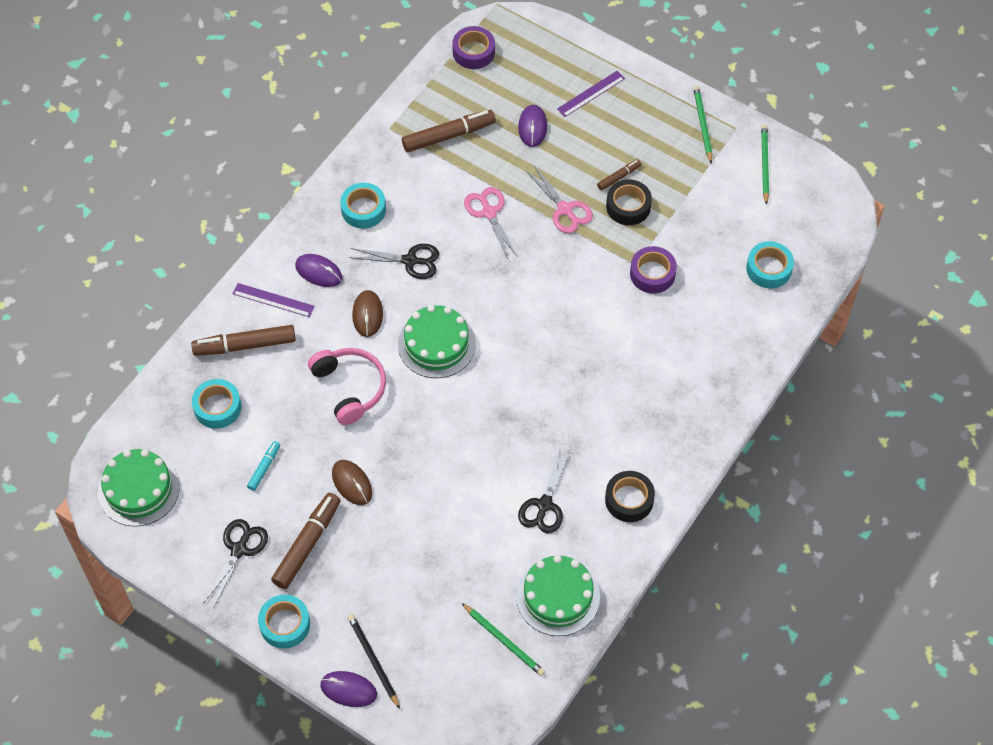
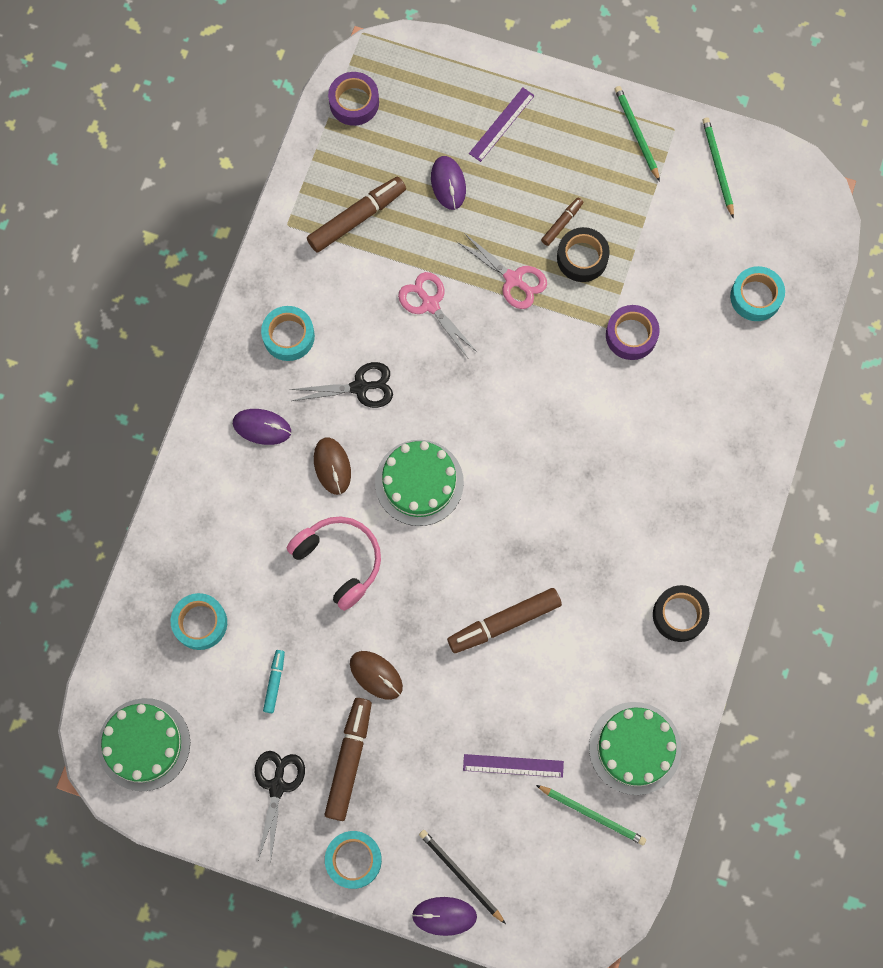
camera: 15 degrees left, 15 degrees up
brown marker [191,325,296,356] -> brown marker moved to [447,588,562,653]
purple ruler [233,283,314,317] -> purple ruler moved to [463,754,564,778]
black scissors [518,448,570,533] -> none

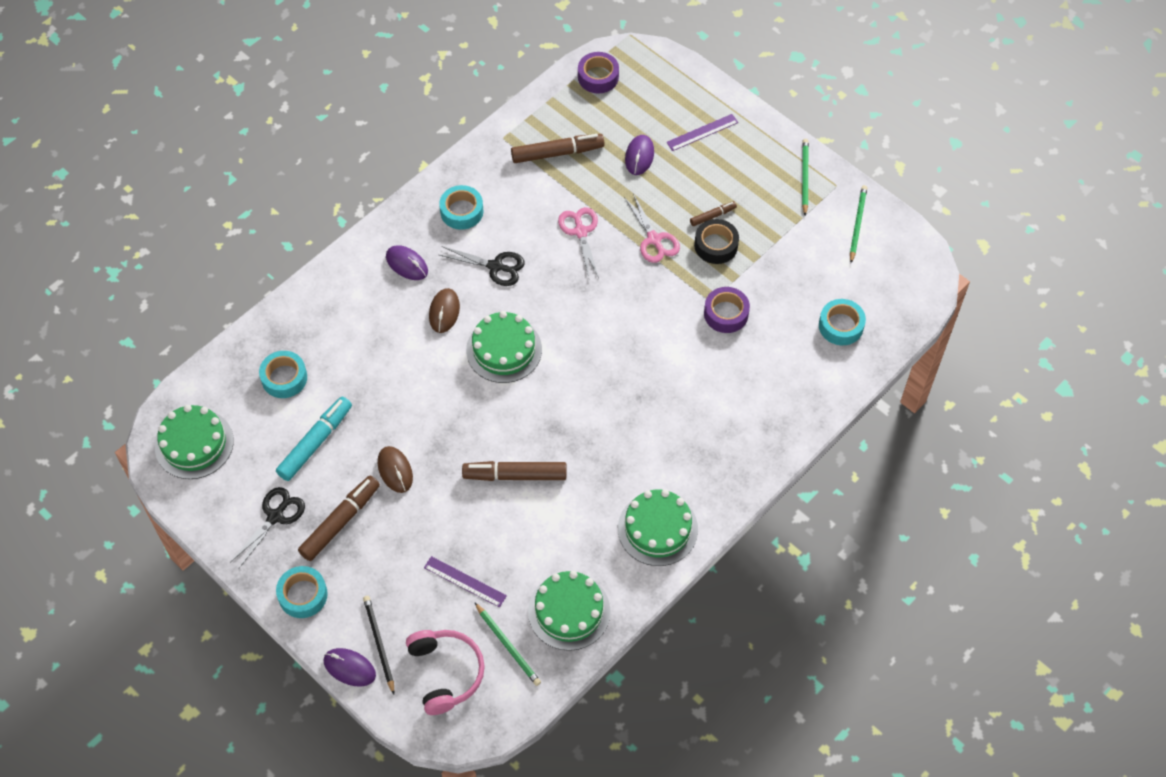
camera: 25 degrees right, 15 degrees down
turquoise marker [263,650,285,713] -> turquoise marker [276,397,352,481], size x1.91
pink headphones [287,516,381,611] -> pink headphones moved to [406,630,485,715]
black tape [653,585,710,642] -> green cake [618,489,698,566]

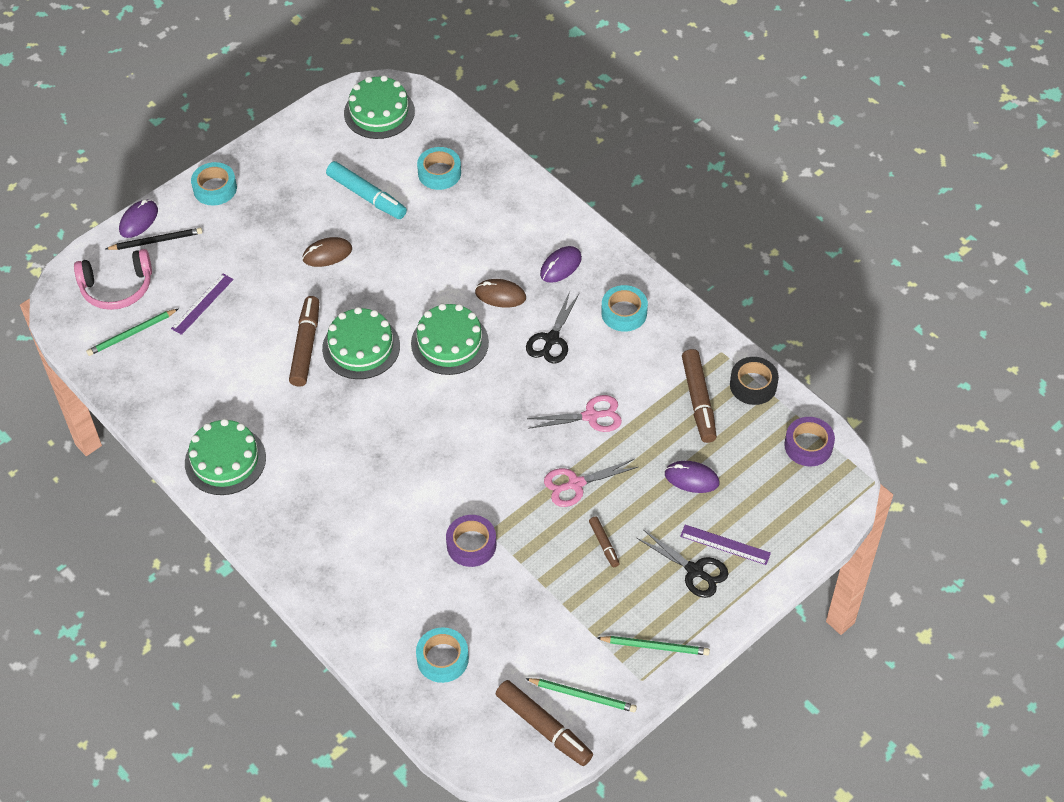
camera: 95 degrees right, 5 degrees down
black scissors [231,487,305,568] -> black scissors moved to [637,530,729,598]
brown marker [298,476,380,561] -> brown marker moved to [496,680,593,766]
green cake [528,571,611,651] -> green cake moved to [322,307,400,379]
purple ruler [666,114,738,151] -> purple ruler turned 45 degrees counterclockwise [680,525,771,565]
black tape [694,219,739,264] -> black tape moved to [730,357,779,405]

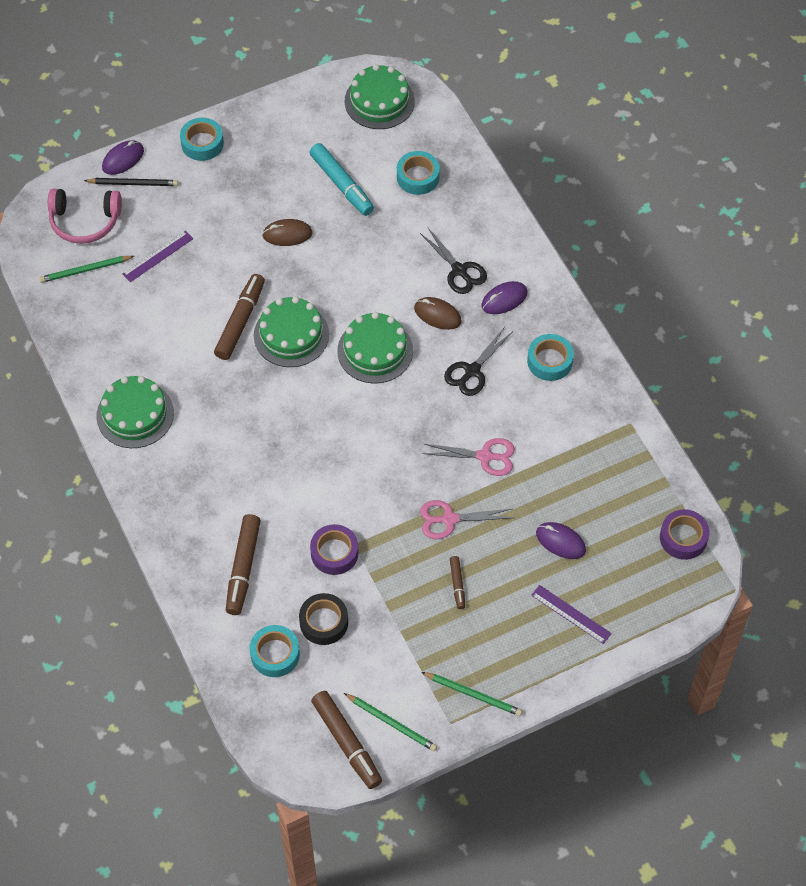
camera: 15 degrees right, 5 degrees up
black scissors [637,530,729,598] -> black scissors moved to [420,228,487,294]
brown marker [682,349,717,443] -> brown marker moved to [226,514,261,615]
black tape [730,357,779,405] -> black tape moved to [299,593,348,645]

